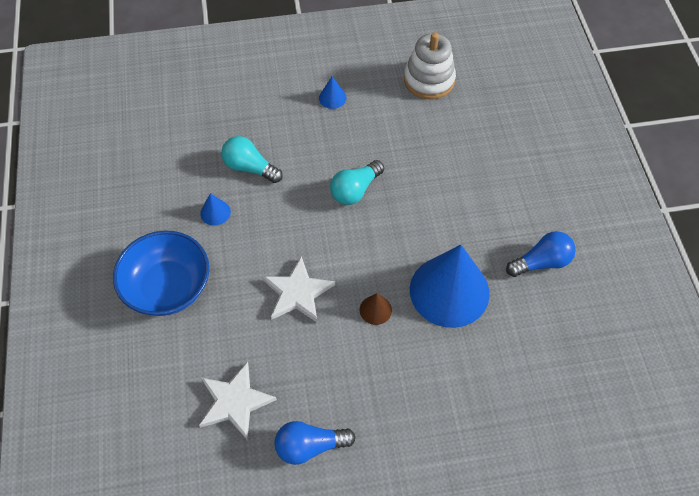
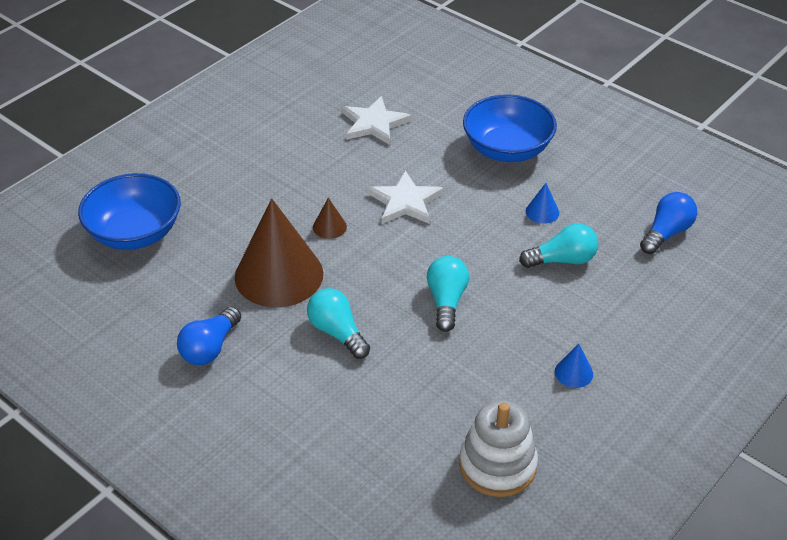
camera: 140 degrees right, 15 degrees down
blue light bulb [275,421,356,465] -> blue light bulb moved to [640,192,697,254]
blue cone [410,245,490,328] -> brown cone [235,198,323,307]
none -> blue bowl [78,173,181,250]
none -> turquoise light bulb [307,288,370,359]

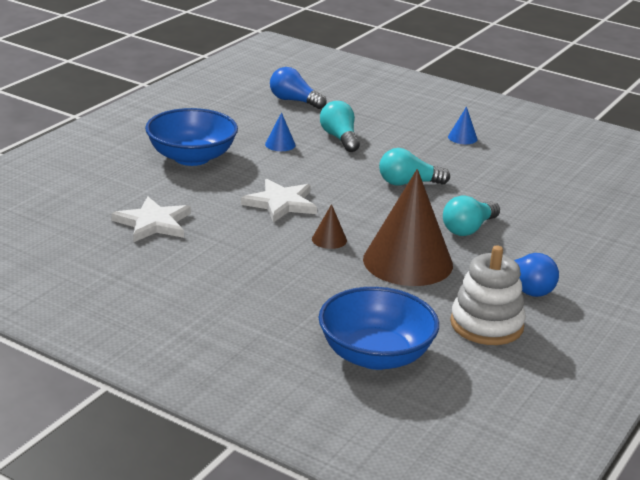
camera: 100 degrees left, 15 degrees down
white stacking toy [459,400,538,497] -> white stacking toy moved to [450,245,526,345]

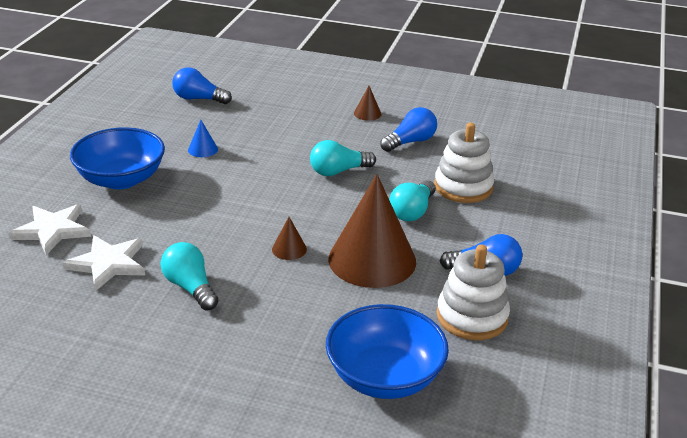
camera: 15 degrees left, 5 degrees up
white star [241,179,317,223] -> white star moved to [8,204,91,255]
turquoise light bulb [320,101,360,152] -> turquoise light bulb moved to [161,242,219,310]
blue cone [448,107,477,144] -> brown cone [354,86,381,121]
none -> blue light bulb [380,107,437,152]
none -> white stacking toy [434,123,494,203]

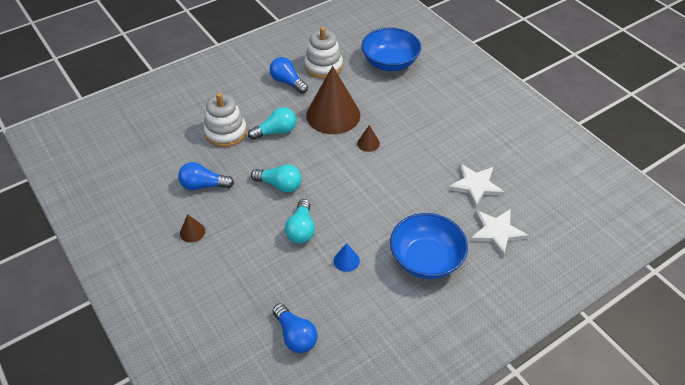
camera: 140 degrees left, 15 degrees up
turquoise light bulb [161,242,219,310] -> turquoise light bulb moved to [285,199,315,244]

